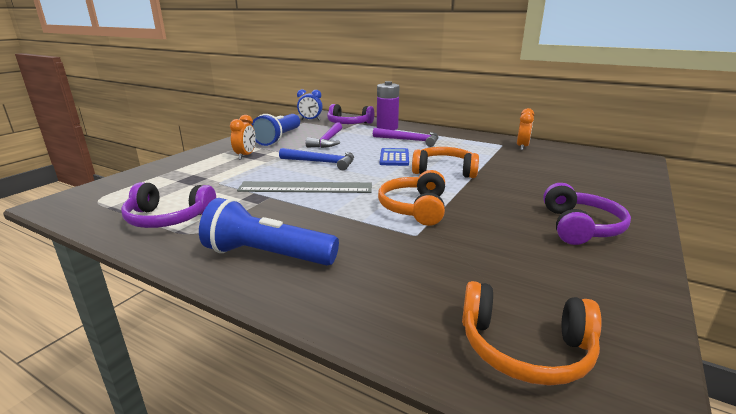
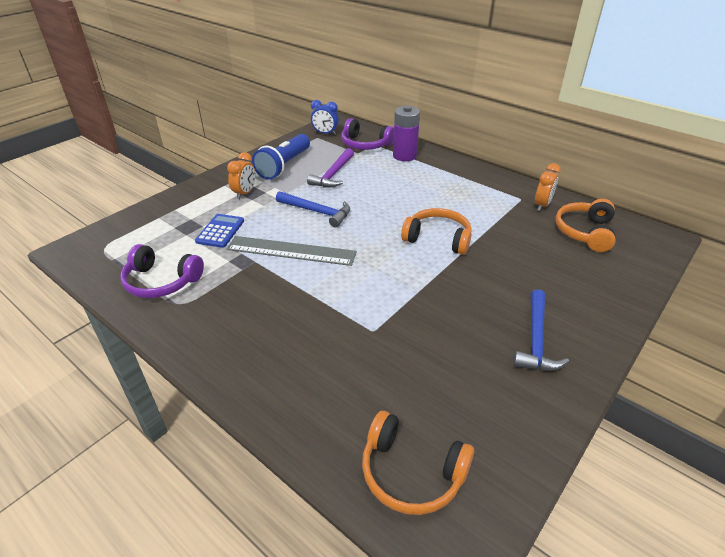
camera: 10 degrees right, 15 degrees up
blue flashlight [199,198,339,266] -> none
purple hammer [373,128,438,147] -> none
orange headphones [378,170,445,226] -> orange headphones moved to [555,199,616,252]
blue calculator [380,148,409,166] -> blue calculator moved to [195,214,244,248]
purple headphones [543,183,631,245] -> blue hammer [513,289,569,371]

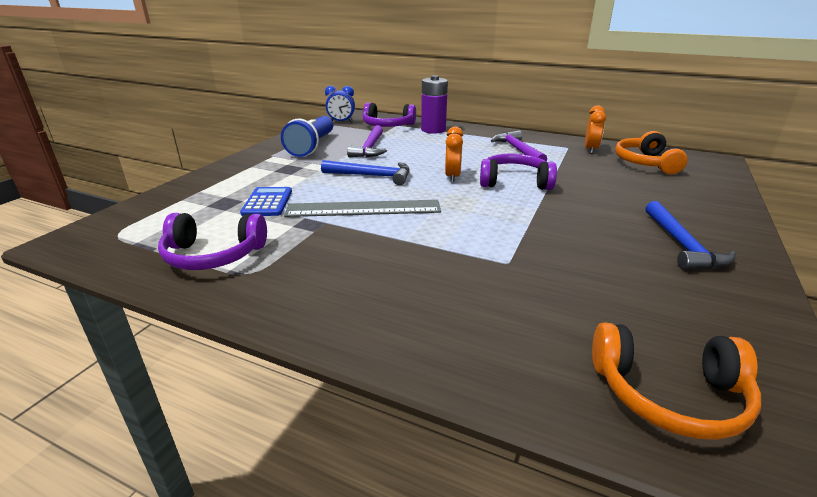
camera: 15 degrees left, 10 degrees down
orange clock [227,152,255,199] -> orange clock moved to [445,127,463,183]
orange headphones [401,208,472,255] -> purple headphones [480,154,557,190]
none -> purple hammer [491,130,547,161]

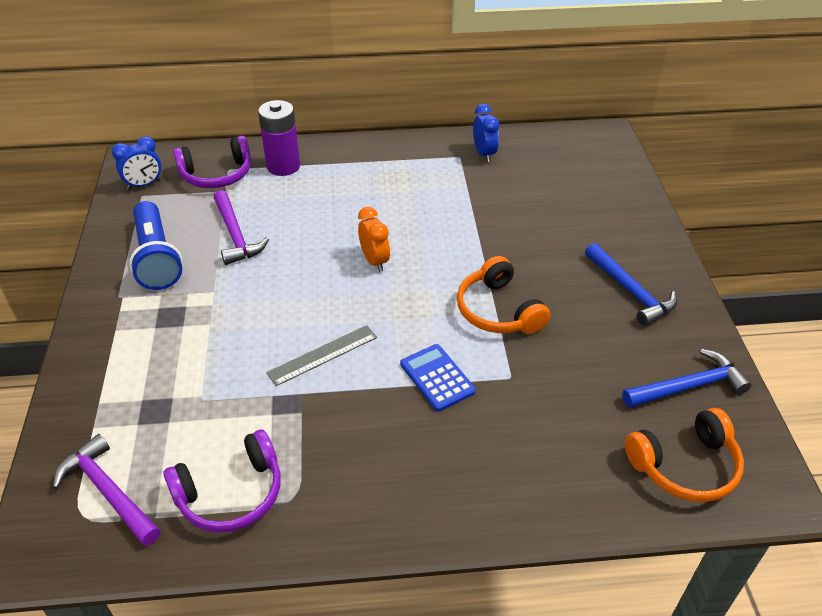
camera: 30 degrees left, 15 degrees up
blue calculator [240,187,292,216] -> blue calculator moved to [400,344,476,411]
grey ruler [284,200,441,217] -> grey ruler [266,325,377,386], size x0.65
blue hammer [321,160,410,185] -> blue hammer moved to [622,349,752,408]
purple headphones [480,154,557,190] -> none
purple hammer [491,130,547,161] -> purple hammer moved to [53,434,160,546]
orange clock [585,106,606,154] -> blue clock [473,104,499,162]
orange headphones [615,131,688,174] -> orange headphones moved to [457,256,550,334]

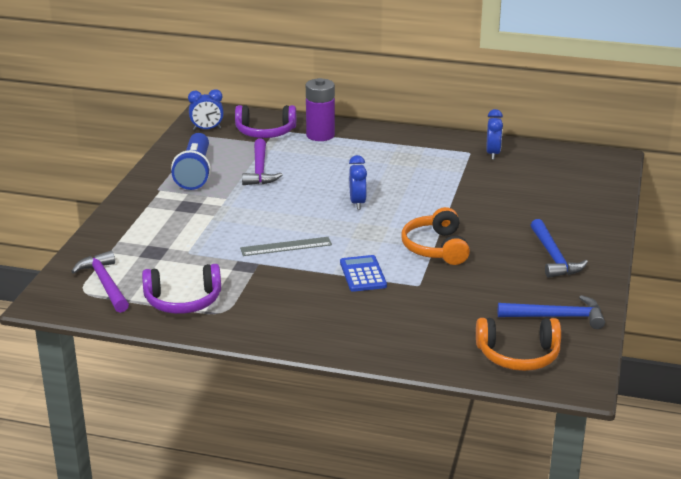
camera: 20 degrees right, 15 degrees down
orange clock [358,207,390,272] -> blue clock [349,155,367,210]

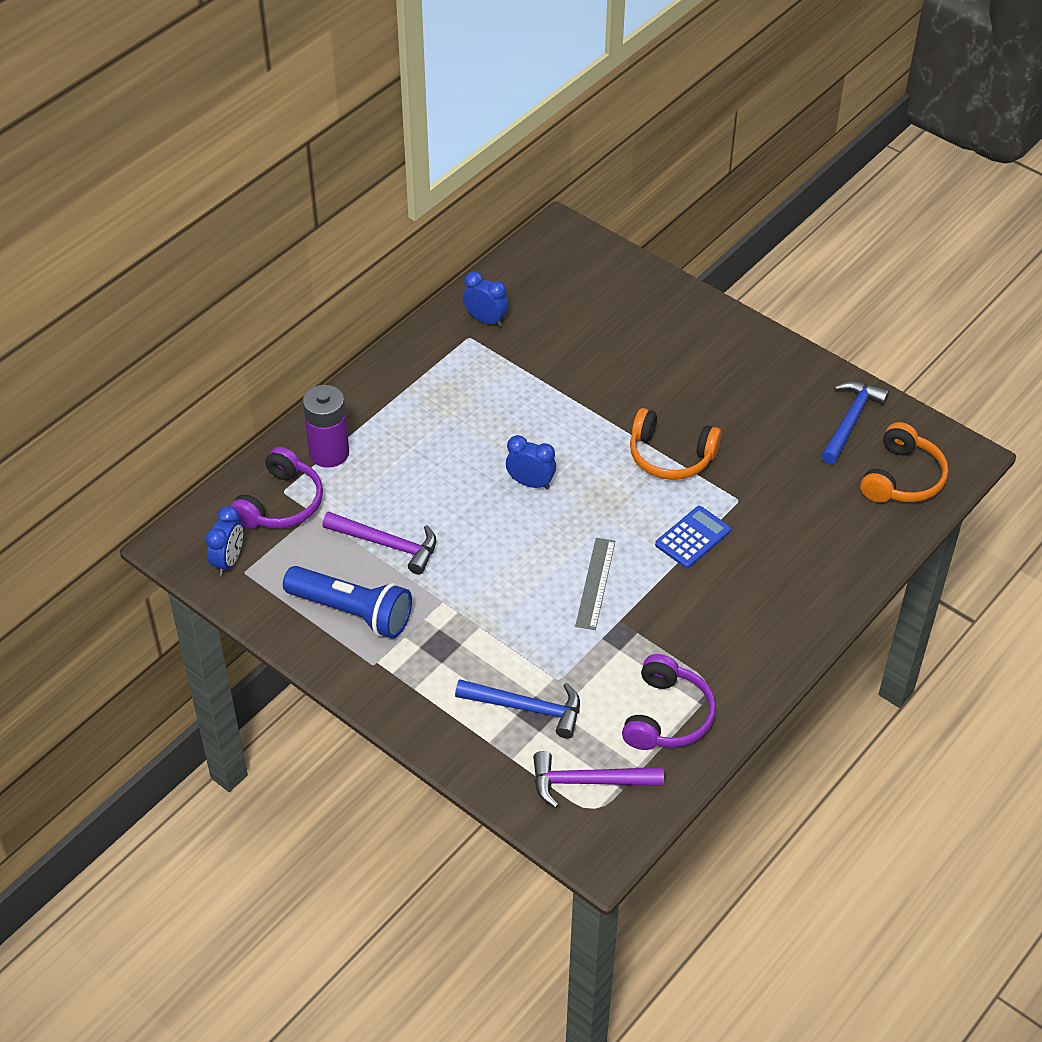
camera: 65 degrees left, 20 degrees up
blue calculator [340,255,387,292] -> blue calculator turned 120 degrees clockwise [655,506,731,568]
blue hammer [531,219,588,278] -> blue hammer moved to [455,679,580,739]

